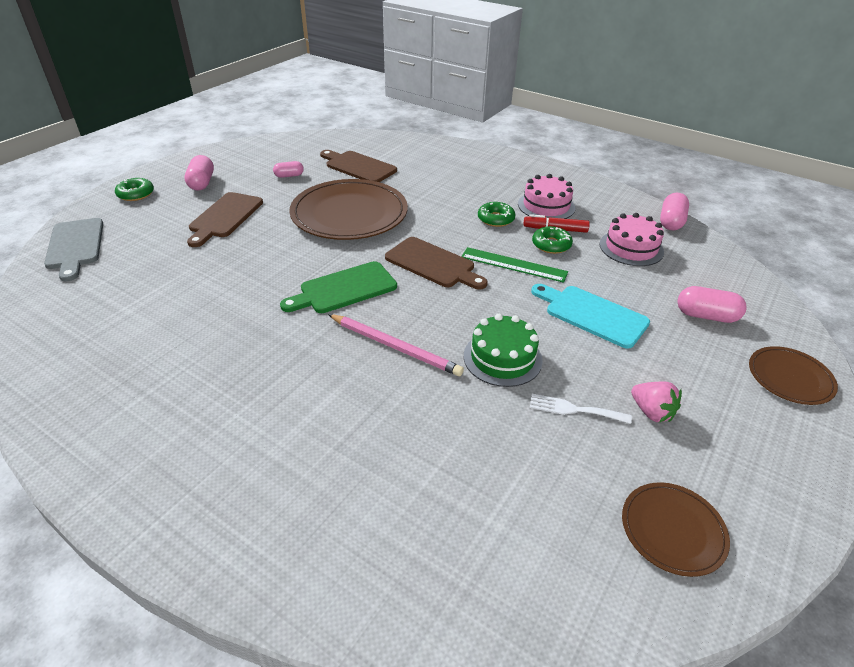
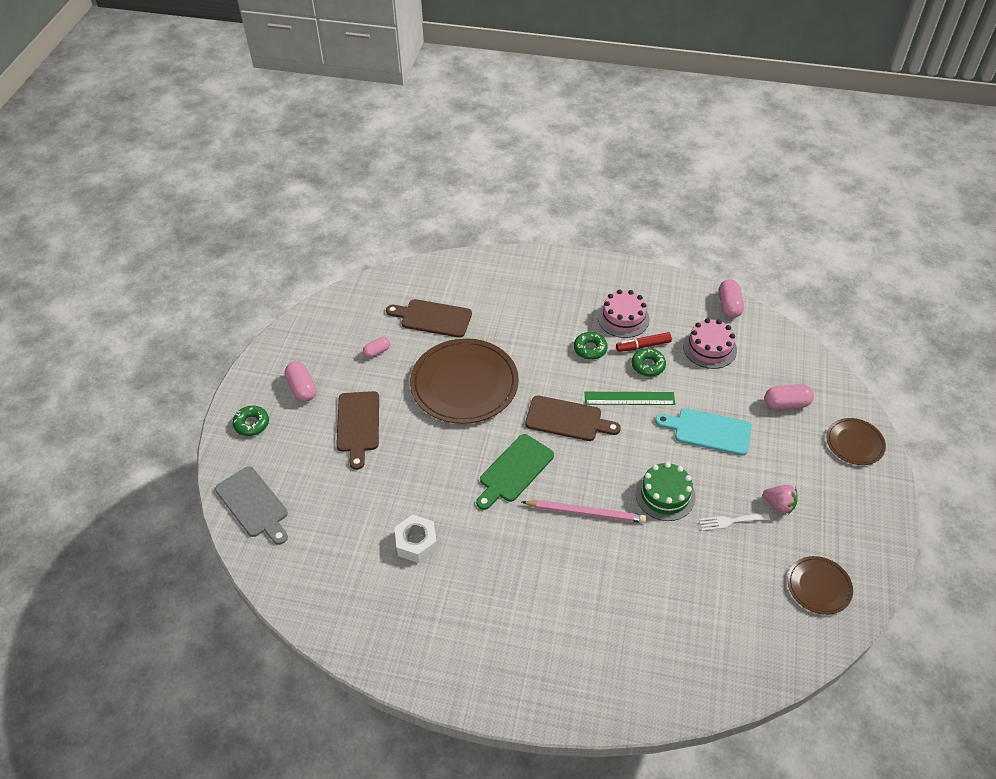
camera: 20 degrees left, 10 degrees up
none -> white nut [394,515,438,563]

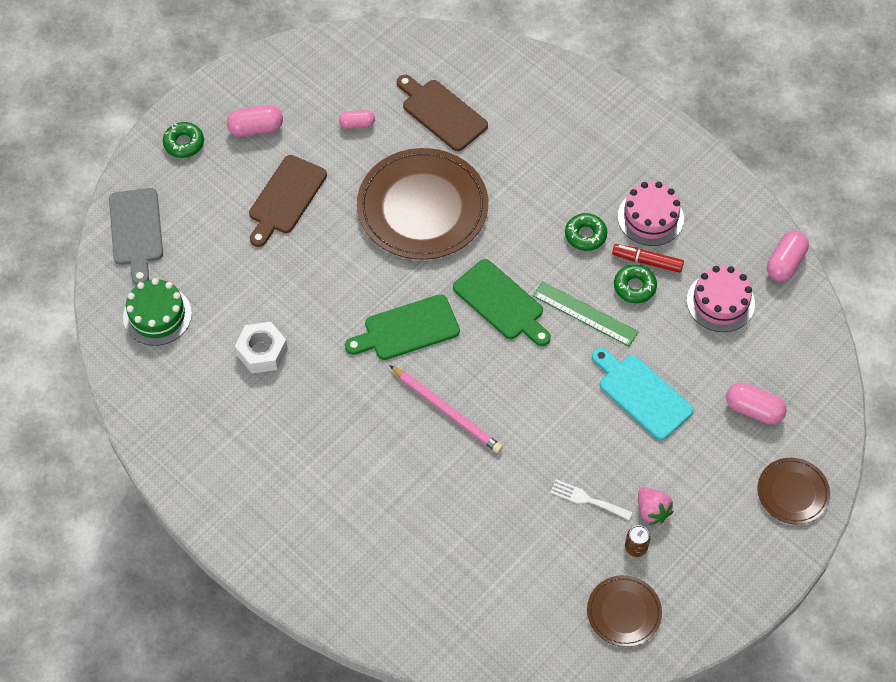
camera: 30 degrees right, 10 degrees up
pink capsule [285,362,316,402] -> pink capsule turned 75 degrees clockwise [227,105,283,137]
brown cutting board [525,395,621,441] -> green cutting board [453,259,551,346]
green cake [635,462,696,521] -> green cake moved to [123,278,192,346]
none -> brown can [625,525,651,557]

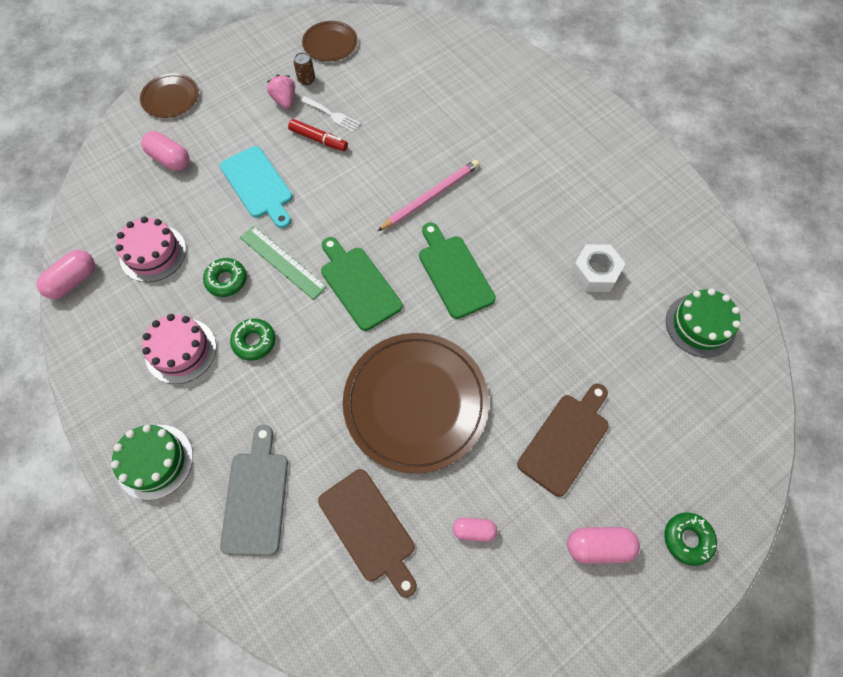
camera: 170 degrees left, 5 degrees up
grey cutting board [109,188,163,285] -> grey cutting board moved to [220,425,288,556]
green cutting board [345,294,460,360] -> green cutting board turned 105 degrees counterclockwise [419,222,496,319]
pink pencil [389,365,503,453] -> pink pencil turned 90 degrees clockwise [378,160,480,231]
red marker [612,244,684,273] -> red marker moved to [288,119,348,151]
none -> green cake [111,425,193,500]

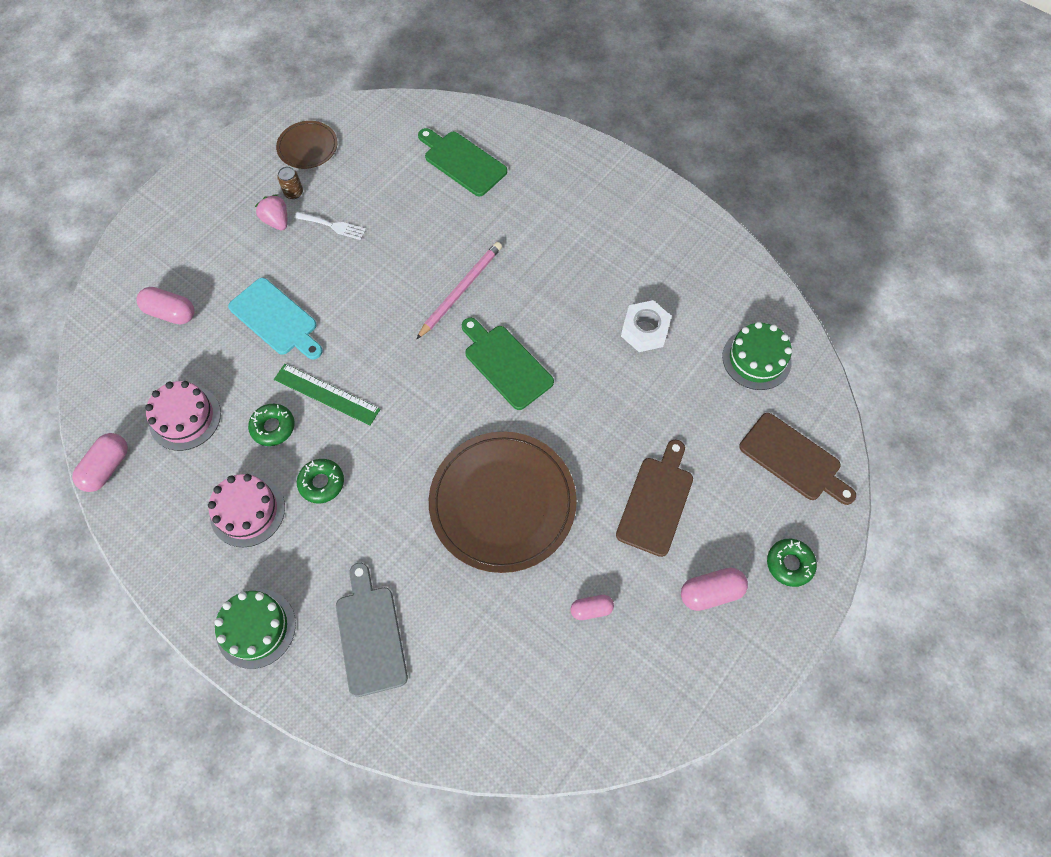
camera: 15 degrees left, 0 degrees up
brown plate [140,73,199,118] -> none
red marker [288,119,348,151] -> none
brown cutting board [318,469,417,597] -> brown cutting board moved to [739,413,856,505]
green cutting board [321,237,403,331] -> green cutting board moved to [418,128,507,196]

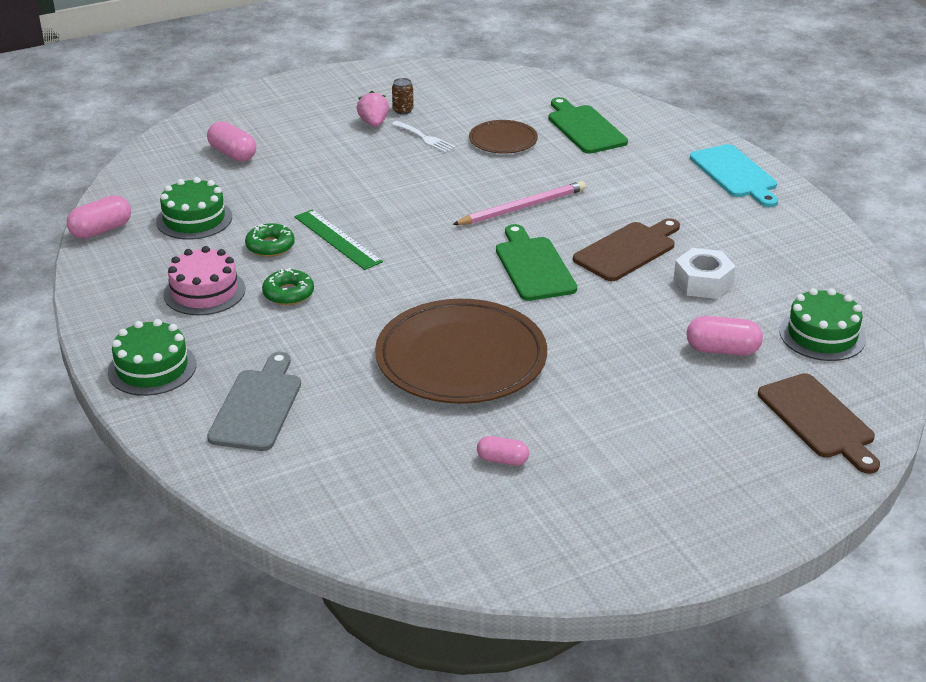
camera: 25 degrees right, 30 degrees down
pink cake [145,381,221,451] -> green cake [156,177,232,240]
turquoise cutting board [228,278,323,360] -> turquoise cutting board moved to [690,144,778,207]
brown plate [276,121,338,169] -> brown plate moved to [469,120,538,154]
brown cutting board [616,440,693,557] -> brown cutting board moved to [573,218,680,281]
pink capsule [681,567,748,611] -> pink capsule moved to [686,316,763,356]
green donut [767,539,817,587] -> none

